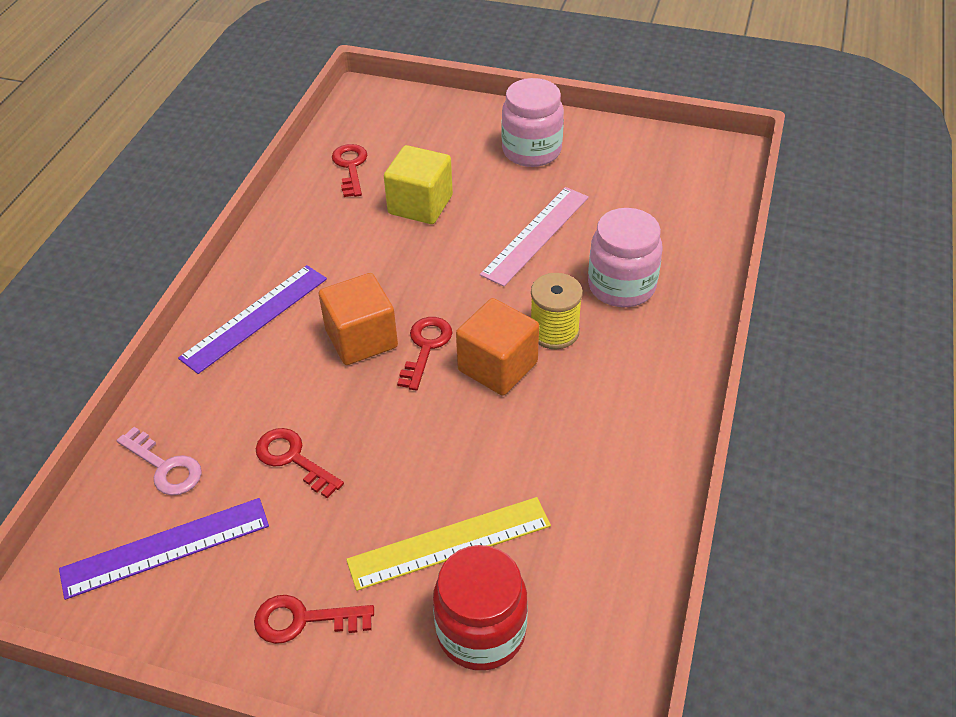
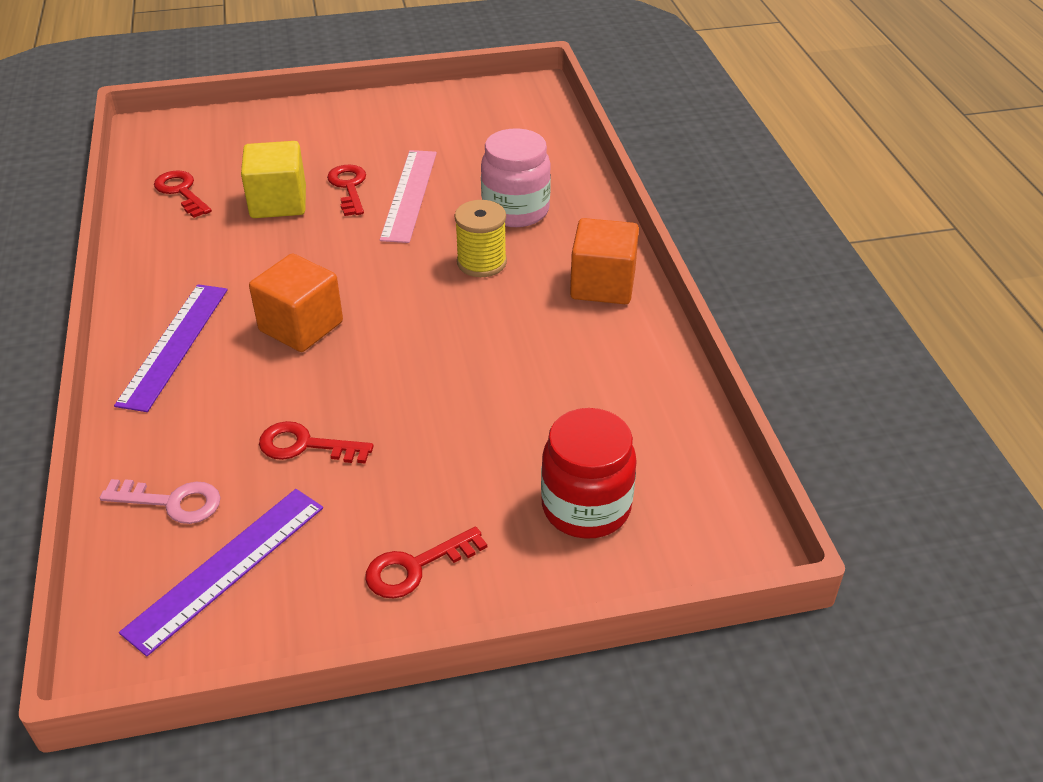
camera: 30 degrees left, 5 degrees down
yellow ruler [346,497,551,591] -> none
red key [397,317,452,391] -> red key moved to [327,165,366,216]
orange cube [456,298,539,396] -> orange cube moved to [570,218,639,304]
pink jar [501,78,564,167] -> none

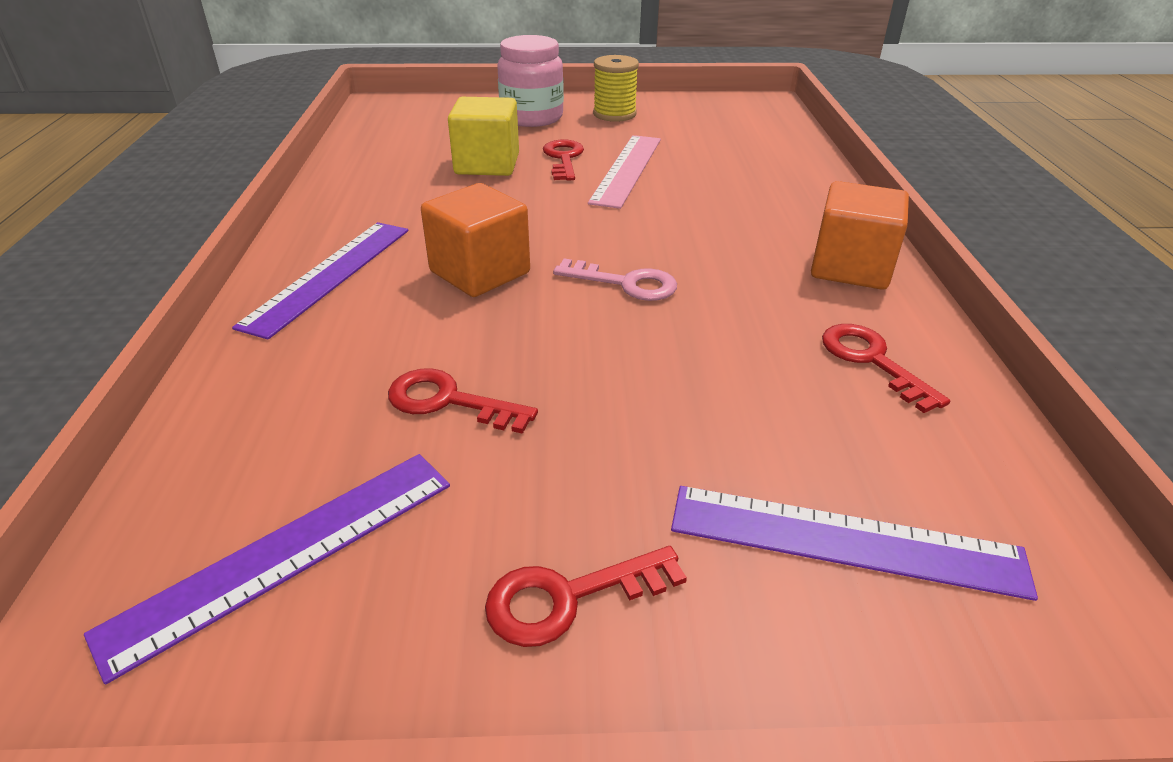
camera: 10 degrees right, 5 degrees down
pink key [100,479,221,524] -> pink key moved to [553,259,677,301]
red key [154,170,212,218] -> red key moved to [822,324,950,413]
yellow spool [455,200,507,277] -> yellow spool moved to [593,55,639,122]
pink jar [481,128,551,227] -> pink jar moved to [497,35,564,127]
red jar [541,408,637,538] -> purple ruler [671,486,1038,601]

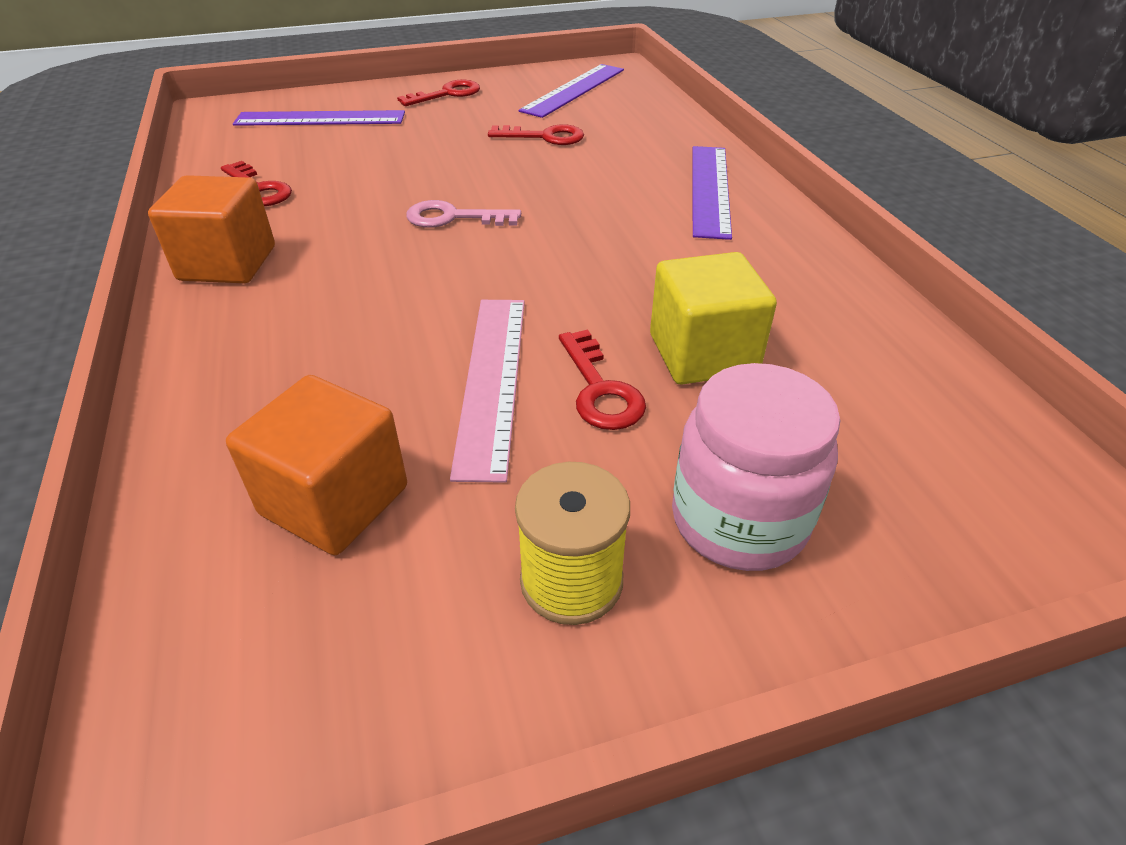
camera: 165 degrees right, 5 degrees up
orange cube [421,183,530,297] -> orange cube moved to [226,375,407,555]

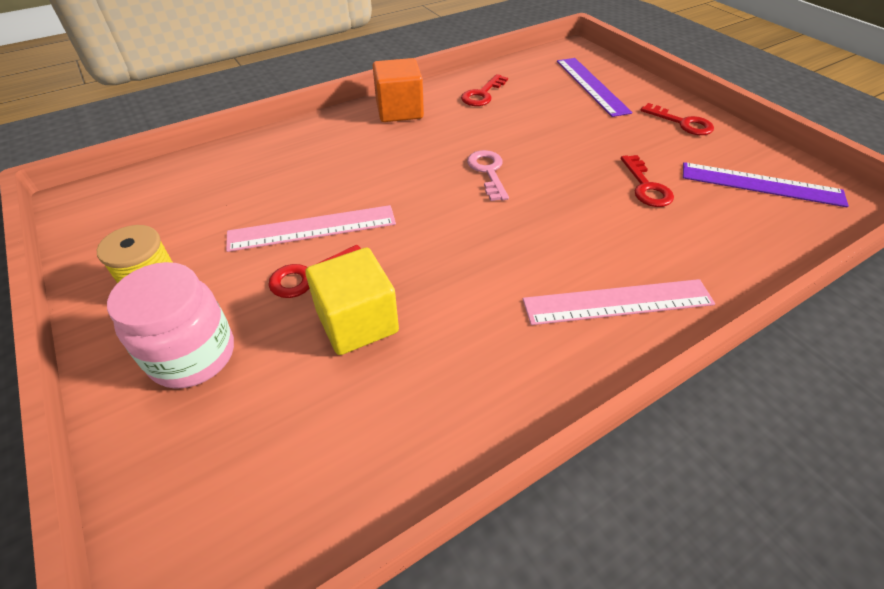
camera: 75 degrees right, 5 degrees up
orange cube [226,375,407,555] -> none
purple ruler [693,146,732,240] -> pink ruler [523,279,715,325]

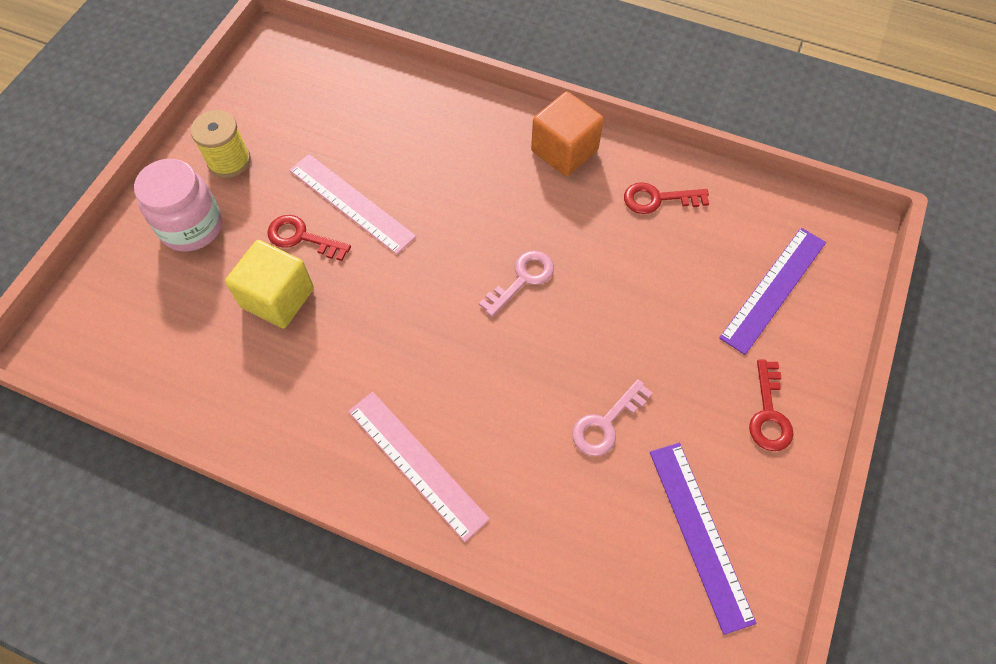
camera: 55 degrees right, 15 degrees up
red key [621,155,674,207] -> pink key [572,379,653,456]

